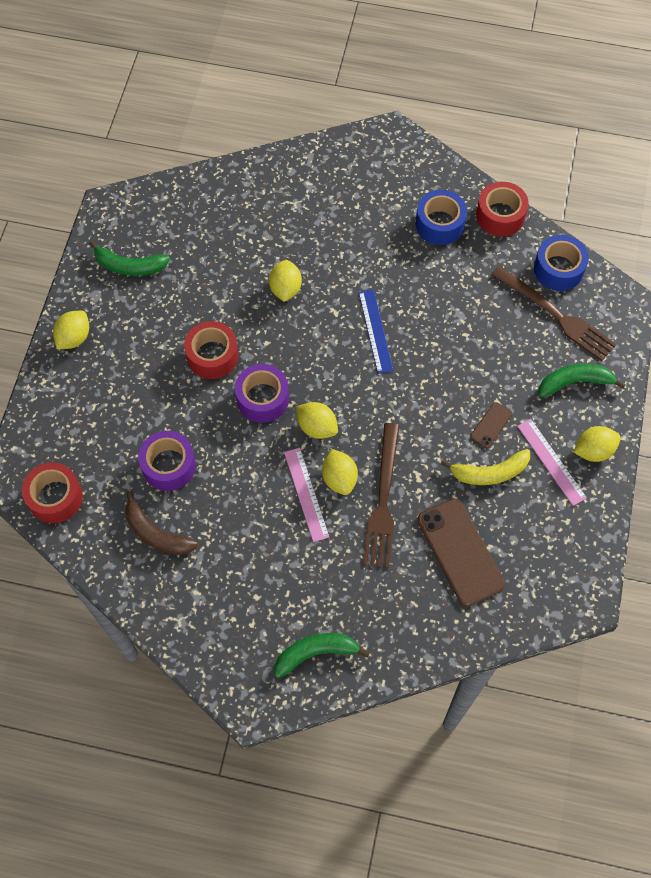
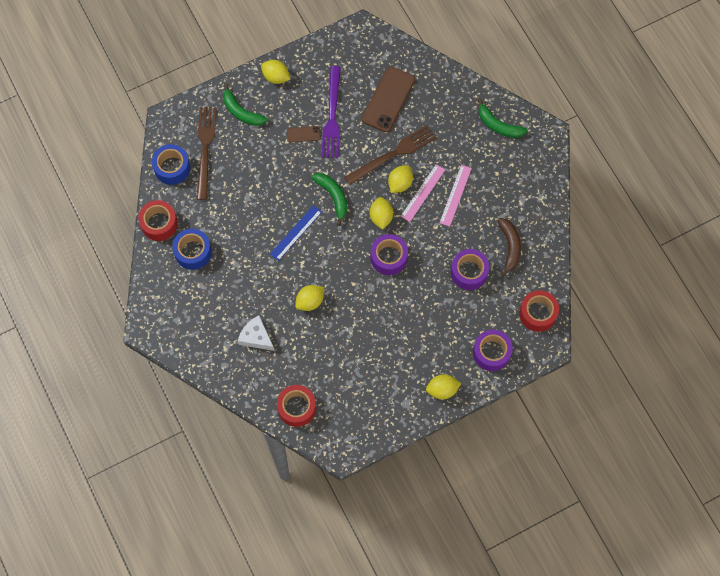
camera: 130 degrees left, 5 degrees up
green banana [89,240,170,276] -> green banana moved to [311,173,347,226]
red tape [184,321,238,379] -> red tape moved to [277,385,316,427]
yellow banana [441,449,530,485] -> purple fork [321,66,341,158]
pink ruler [517,419,587,506] -> pink ruler moved to [439,165,472,227]
none -> white cheese [238,315,274,351]
none -> purple tape [473,329,513,371]

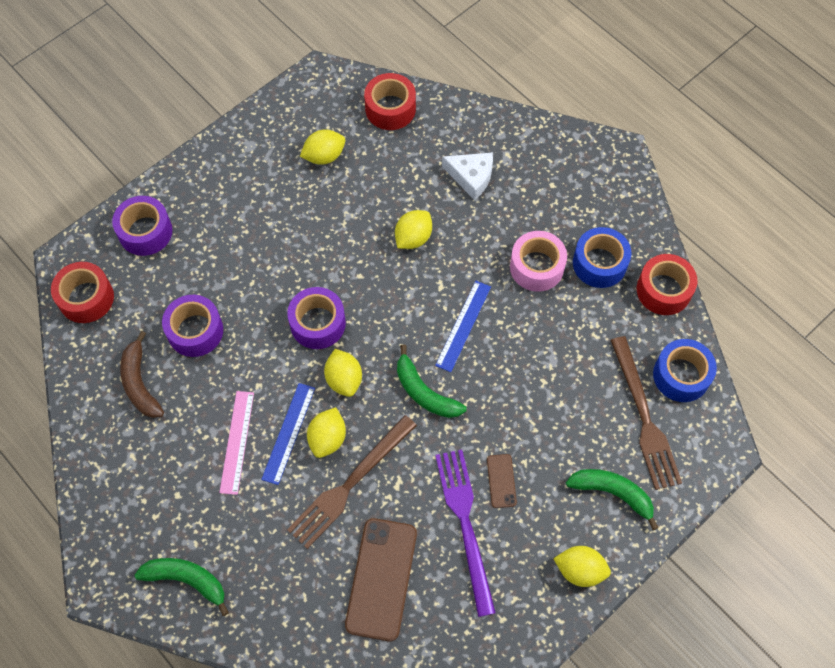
camera: 165 degrees right, 5 degrees down
brown phone [287,126,321,142] -> brown phone turned 75 degrees counterclockwise [487,454,517,508]
pink ruler [401,164,445,222] -> blue ruler [261,383,315,485]
yellow lemon [426,374,461,399] -> yellow lemon moved to [300,129,345,165]
none -> pink tape [510,231,567,292]

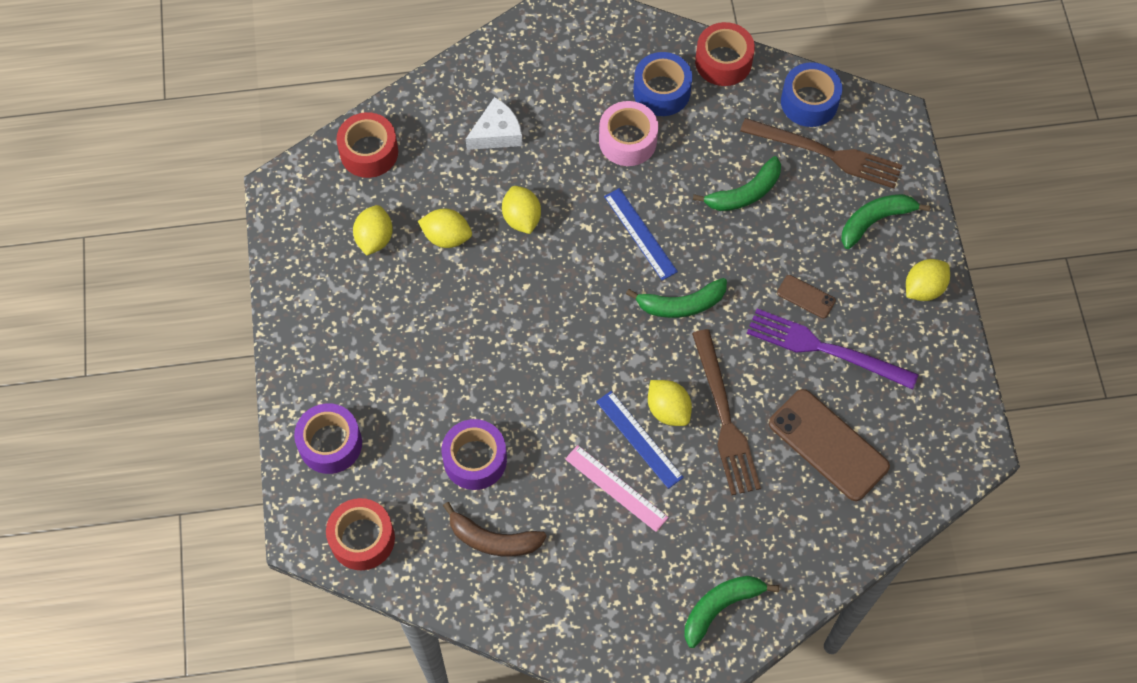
camera: 55 degrees left, 0 degrees up
purple tape [287,287,346,349] -> none
yellow lemon [324,349,362,397] -> yellow lemon moved to [418,209,472,248]
none -> green banana [693,156,781,211]

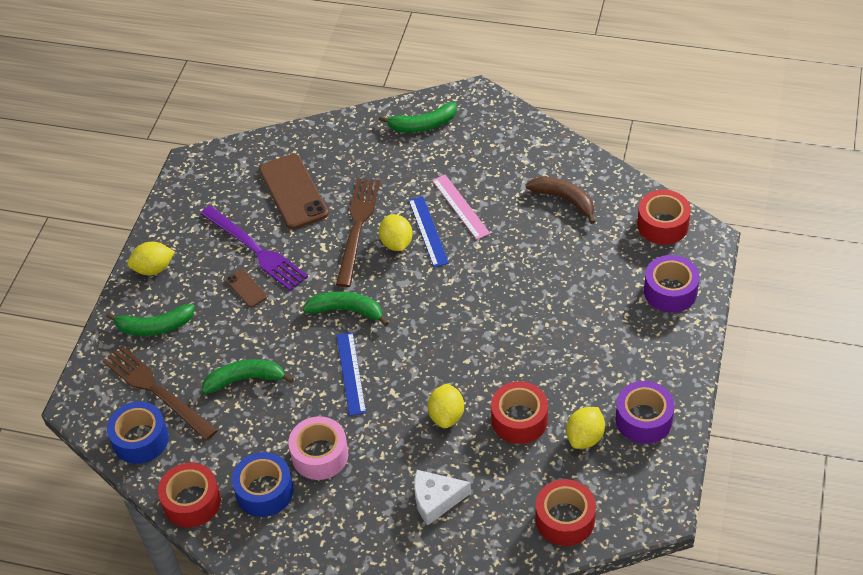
camera: 155 degrees left, 15 degrees down
yellow lemon [418,209,472,248] -> red tape [491,381,548,444]
purple tape [441,419,507,490] -> purple tape moved to [615,381,675,444]

